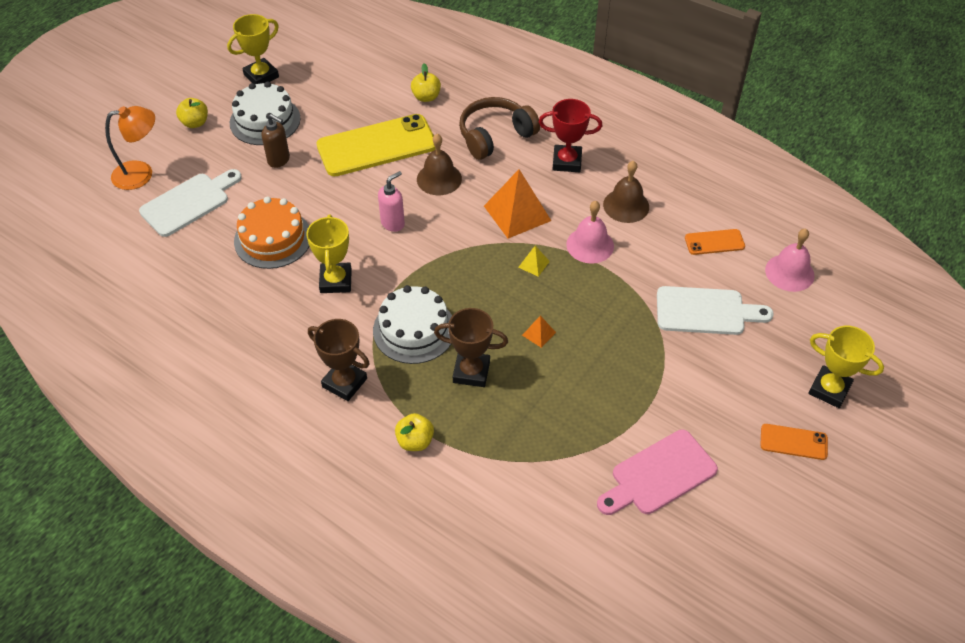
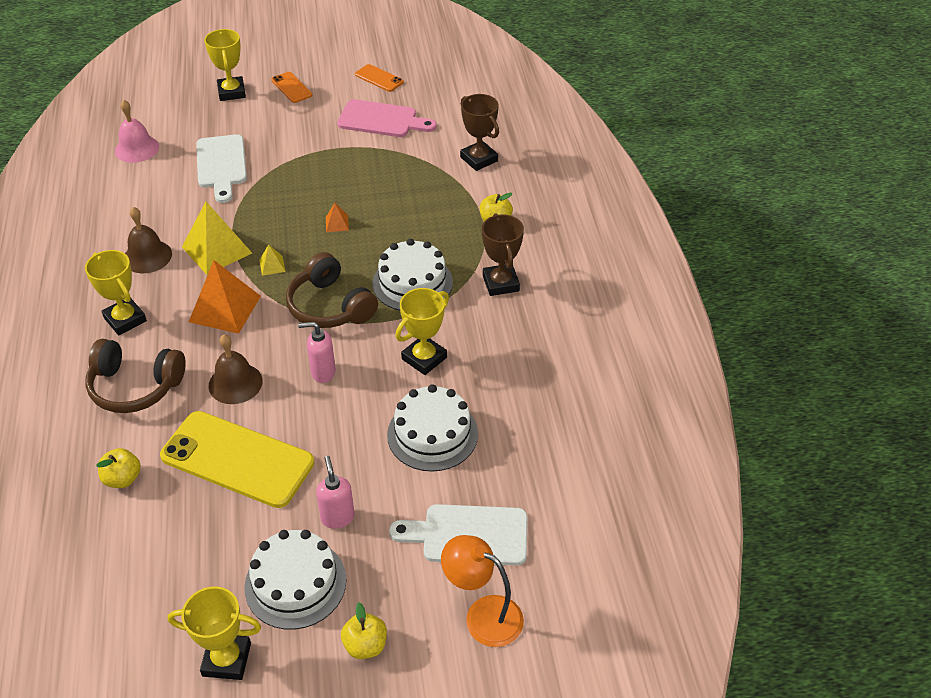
camera: 135 degrees left, 5 degrees down
orange cake [234,197,309,269] -> white cake [387,384,478,472]
brown soap dispenser [262,114,290,168] -> pink soap dispenser [316,456,355,529]
brown trophy [434,308,508,387] -> brown trophy moved to [460,94,499,171]
red trophy [539,99,602,172] -> yellow trophy [85,250,147,335]
pink bell [566,201,614,264] -> yellow pyramid [182,202,252,275]
white cutting board [657,286,774,335] -> white cutting board turned 150 degrees counterclockwise [196,134,247,203]
orange phone [685,229,745,255] -> orange phone moved to [355,64,404,92]
none -> brown headphones [286,252,378,328]

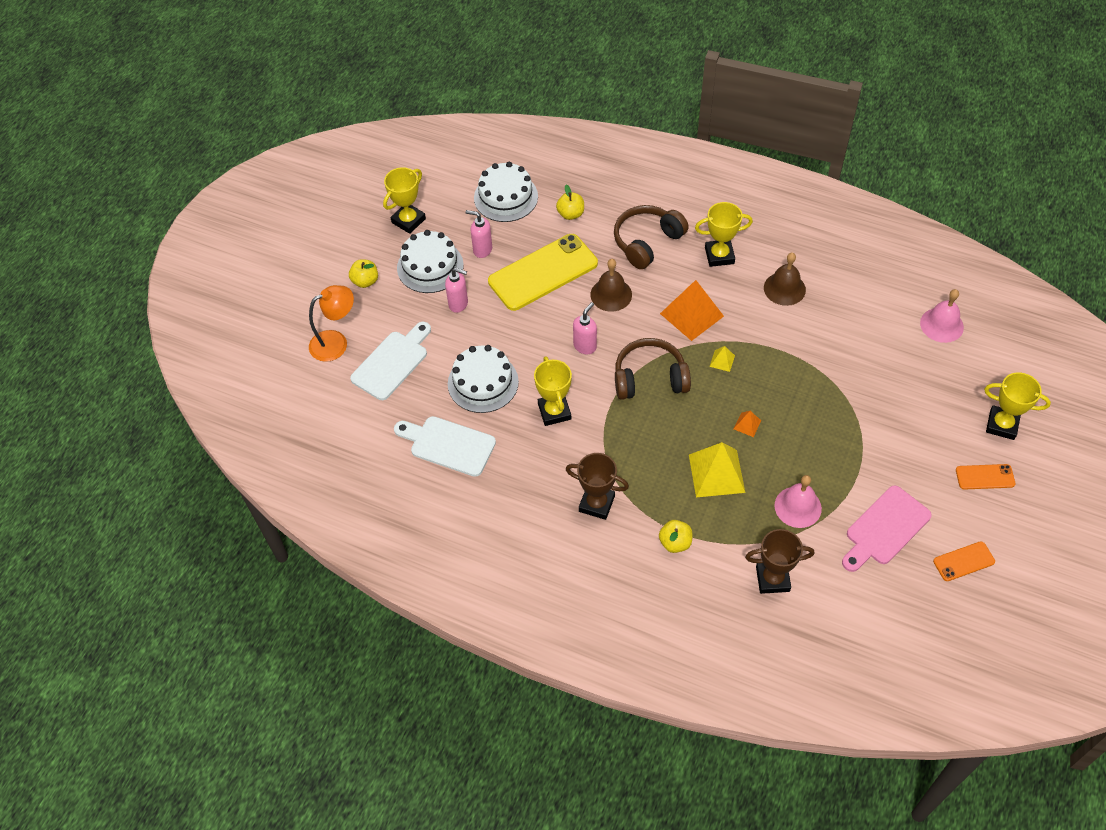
camera: 125 degrees right, 10 degrees up
yellow pyramid [182,202,252,275] -> yellow pyramid moved to [689,442,745,497]
white cutting board [196,134,247,203] -> white cutting board moved to [394,416,496,477]
white cake [373,239,453,311] -> white cake moved to [474,162,538,222]
none -> pink soap dispenser [466,210,492,258]
none -> pink bell [775,475,822,528]

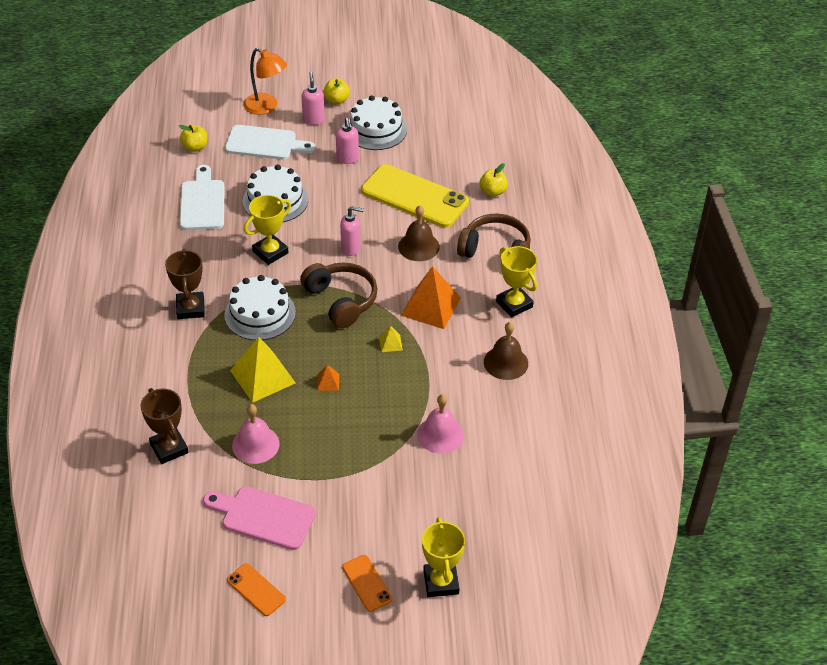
camera: 60 degrees right, 10 degrees down
yellow trophy [383,167,426,234] -> none
pink soap dispenser [466,210,492,258] -> pink soap dispenser moved to [301,72,325,125]
white cake [474,162,538,222] -> white cake moved to [224,275,296,340]
yellow apple [659,520,692,553] -> yellow apple moved to [179,125,207,152]
pink bell [920,289,964,343] -> pink bell moved to [417,394,464,454]

